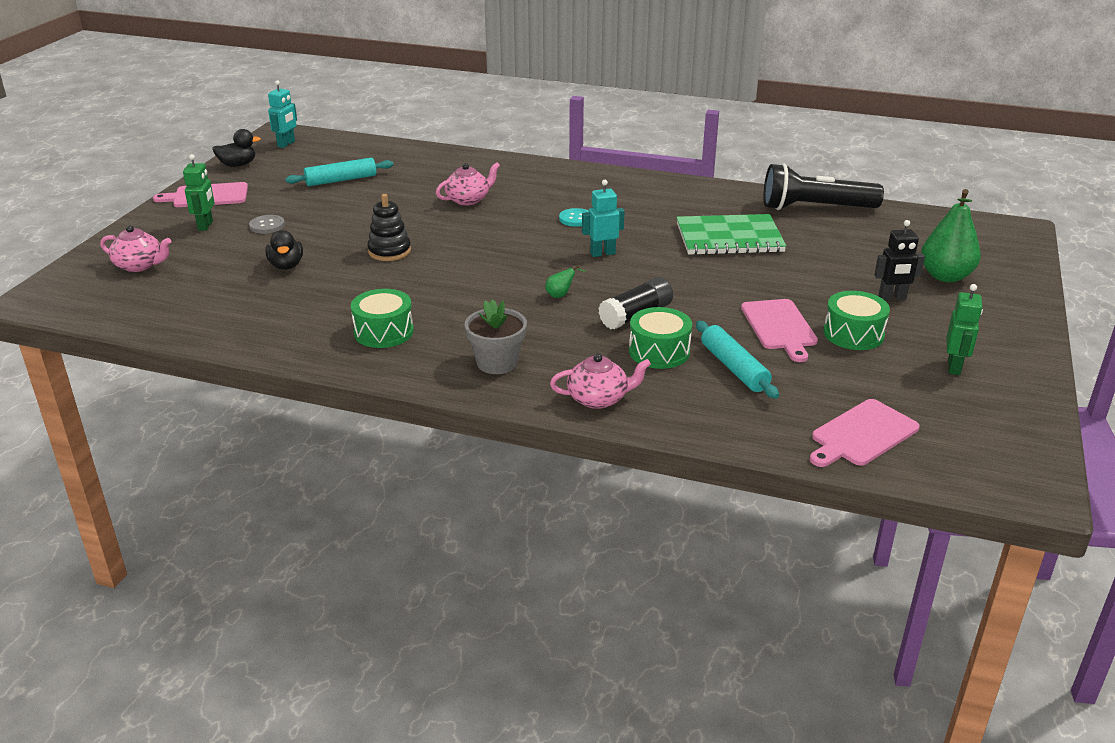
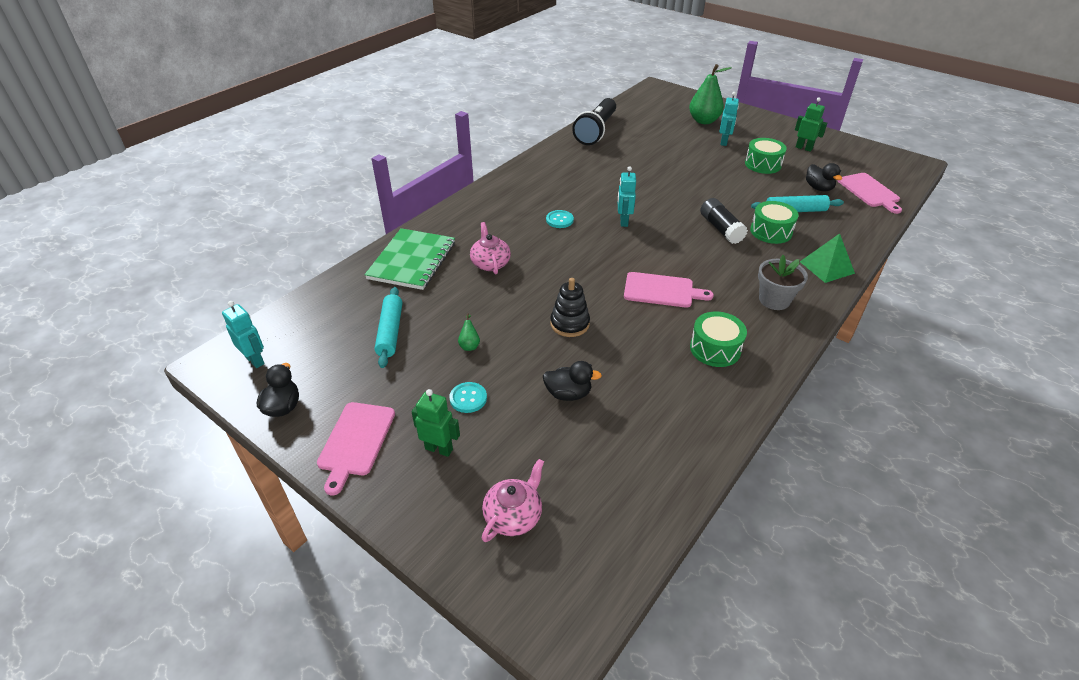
camera: 70 degrees left, 10 degrees up
grey button [249,215,285,234] -> turquoise button [449,382,487,413]
green pear [545,265,587,298] -> green pear moved to [458,313,480,351]
pink teapot [550,353,651,409] -> green pyramid [800,233,855,283]
green notebook [676,214,787,255] -> green notebook moved to [364,228,455,290]
pink cutting board [741,299,818,362] -> pink cutting board moved to [624,272,714,308]
black robot [874,220,925,301] -> turquoise robot [719,92,739,146]
none -> black duck [806,163,842,191]

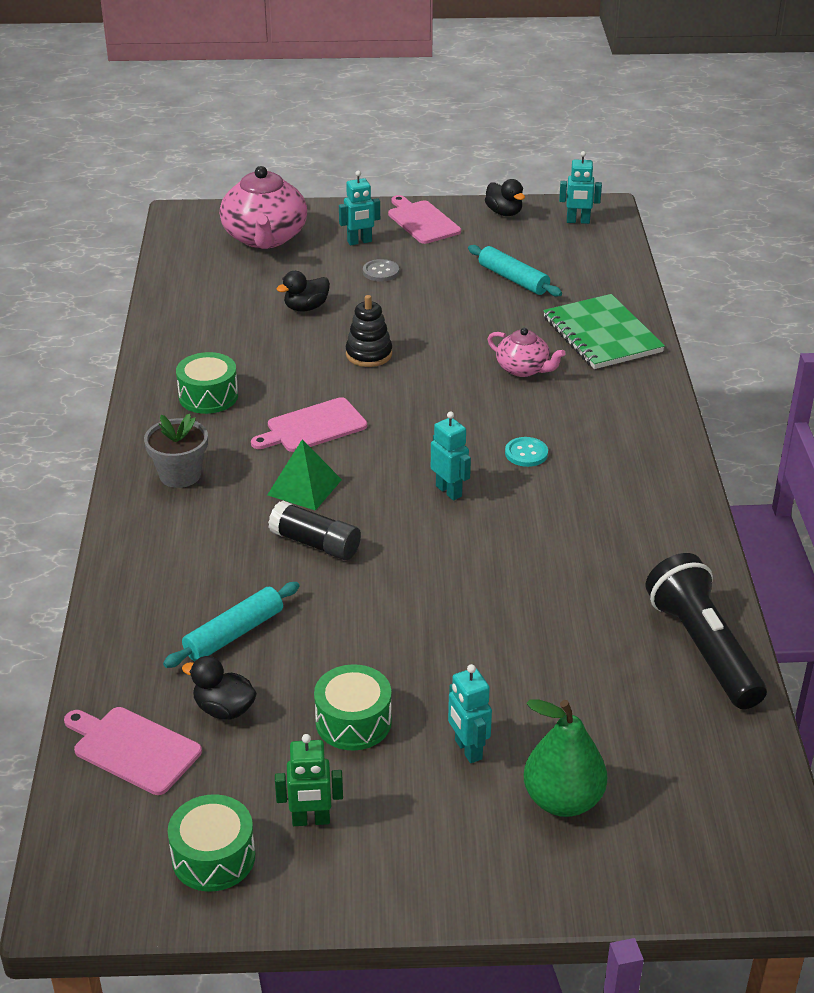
camera: 140 degrees right, 5 degrees down
green robot [412,389,460,457] -> turquoise robot [339,171,380,245]
turquoise button [449,382,487,413] -> grey button [363,259,399,282]
green pear [458,313,480,351] -> none
pink teapot [482,459,544,542] -> pink teapot [220,166,307,249], size x1.83
green drum [750,201,799,244] -> green drum moved to [168,794,255,892]
green pyramid [800,233,855,283] -> green pyramid moved to [267,439,342,511]

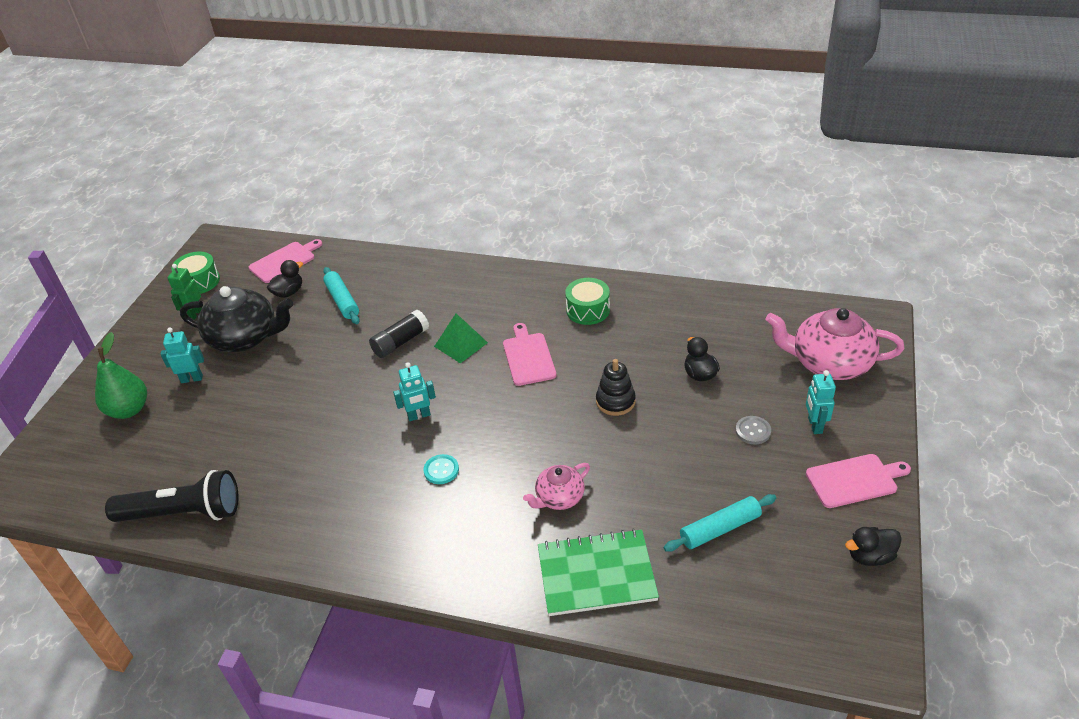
camera: 110 degrees right, 5 degrees up
grey flower pot [144,414,208,488] -> none
green drum [314,664,392,750] -> black teapot [180,286,293,352]
turquoise robot [559,151,602,224] -> none

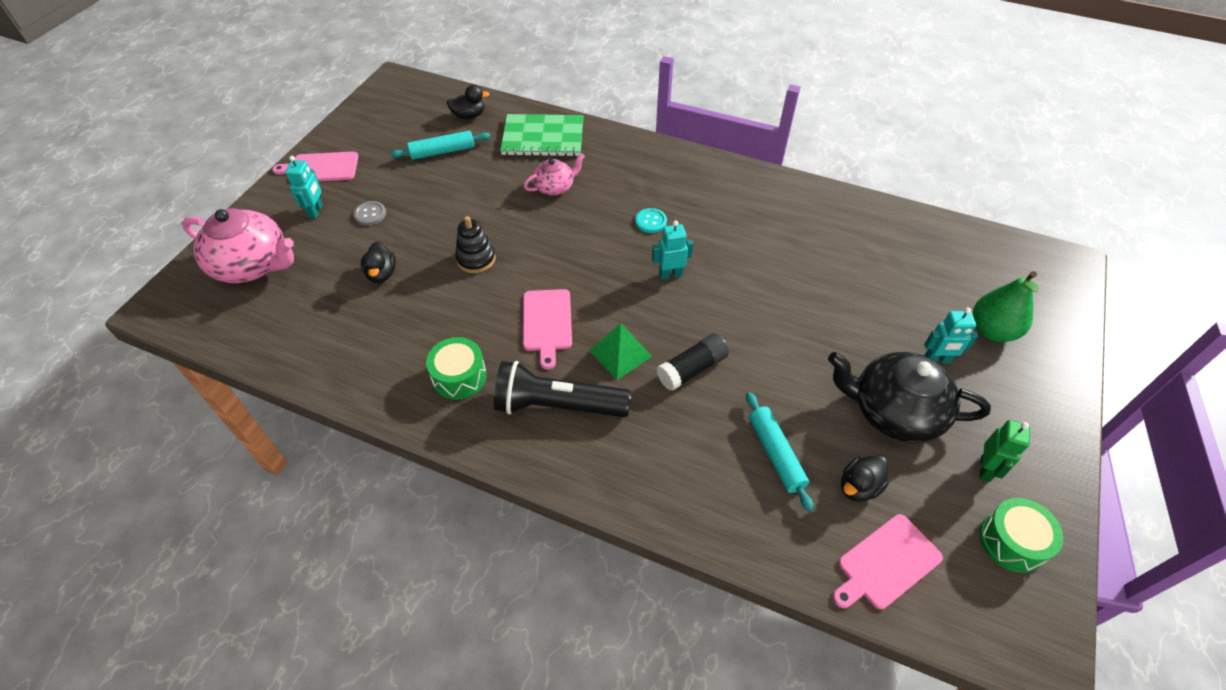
camera: 175 degrees left, 10 degrees up
black flashlight [105,470,239,522] -> black flashlight moved to [494,361,631,417]
black duck [845,527,902,566] -> black duck moved to [447,85,489,119]

